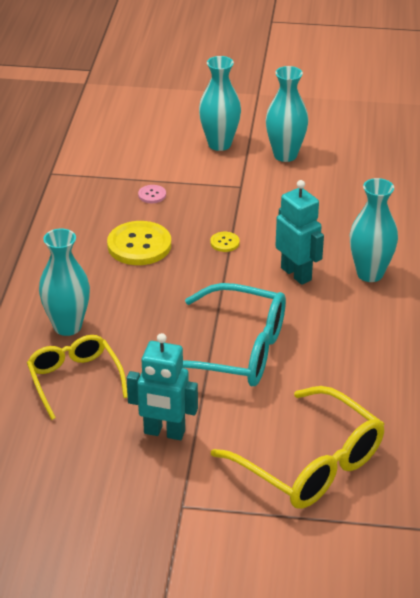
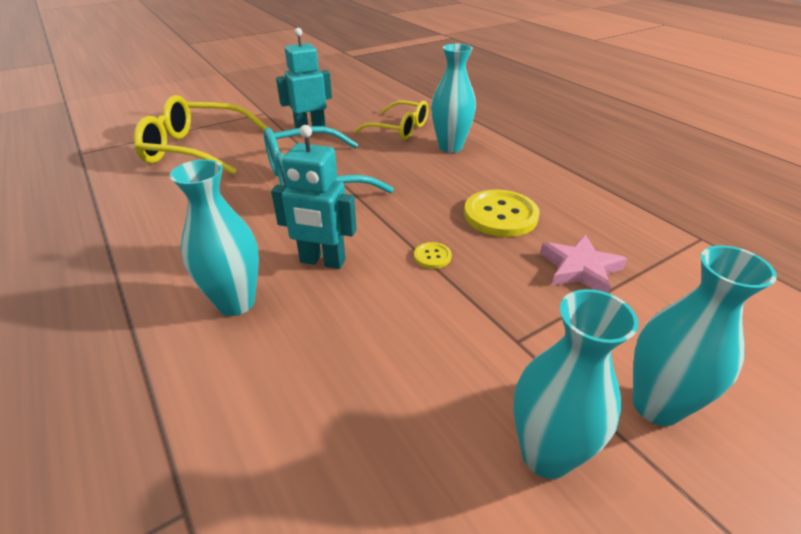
camera: 140 degrees right, 0 degrees up
pink button [138,185,166,203] -> pink star [540,234,627,293]

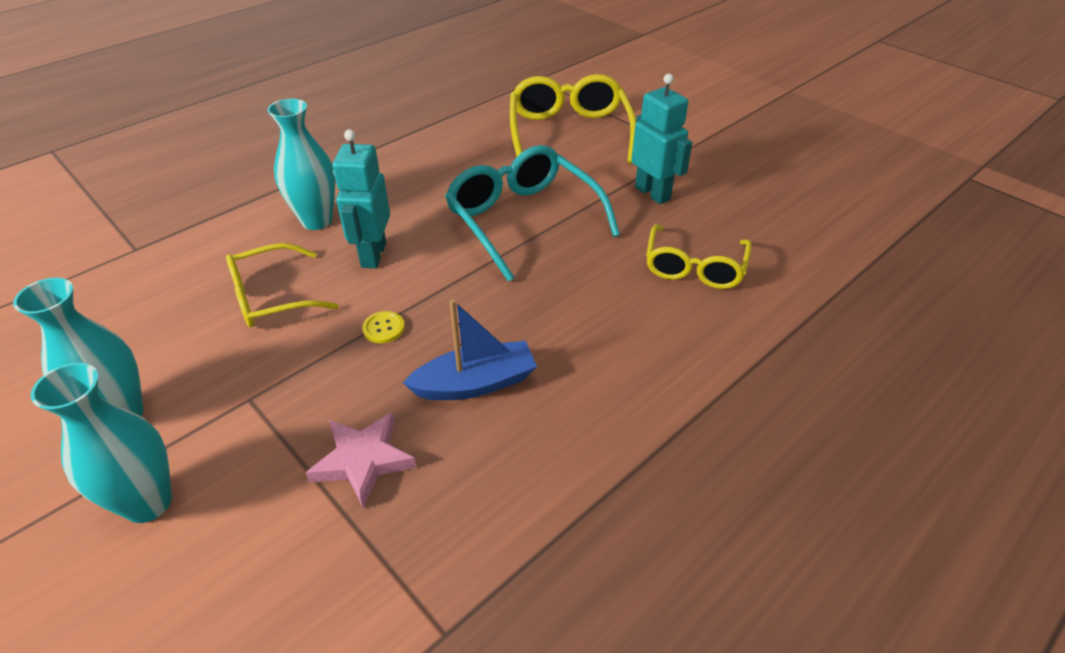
camera: 80 degrees right, 5 degrees up
turquoise vase [431,44,476,153] -> none
yellow button [464,190,540,237] -> blue boat [403,299,537,400]
none -> yellow glasses [226,243,339,327]

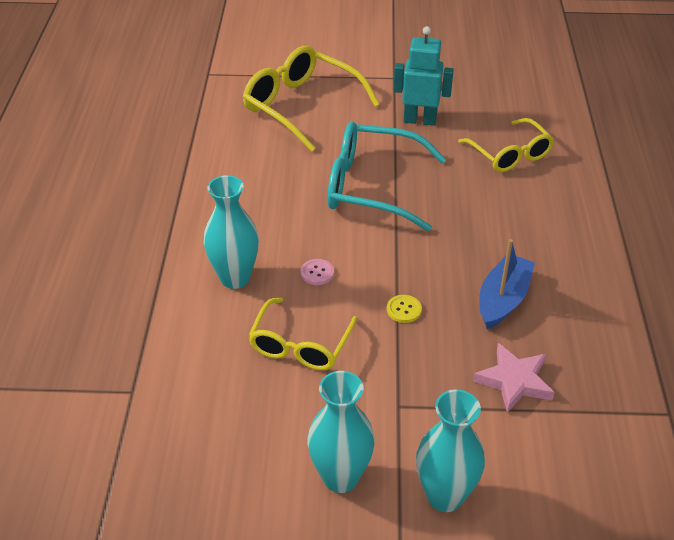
camera: 45 degrees left, 0 degrees up
turquoise robot [333,129,390,268] -> pink button [301,259,334,285]

